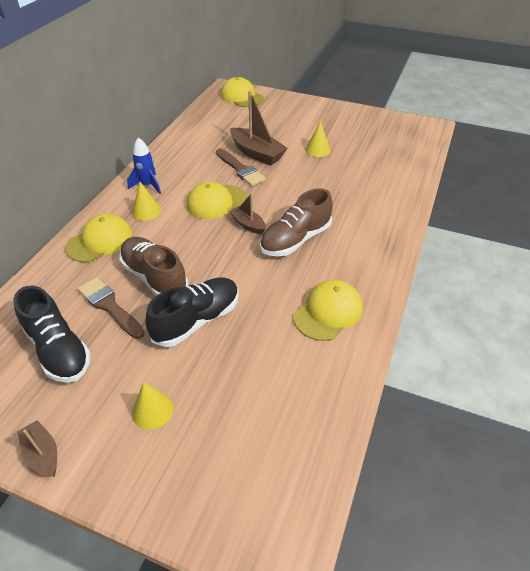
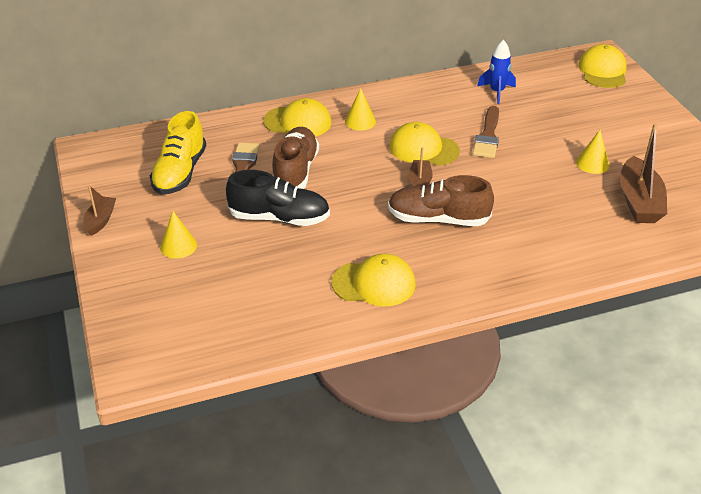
camera: 50 degrees right, 5 degrees down
black shoe [14,286,91,383] -> yellow shoe [150,111,206,195]
blue rocket [127,138,161,194] -> blue rocket moved to [477,39,516,104]
brown boat [230,91,287,166] -> brown boat moved to [620,123,667,223]

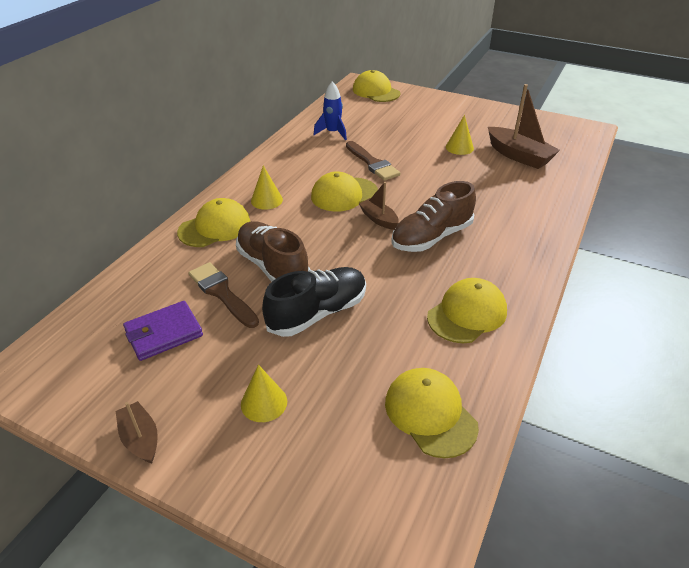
camera: 45 degrees left, 0 degrees up
yellow shoe [150,111,206,195] -> purple wallet [123,301,203,361]
none -> yellow cap [385,368,479,458]

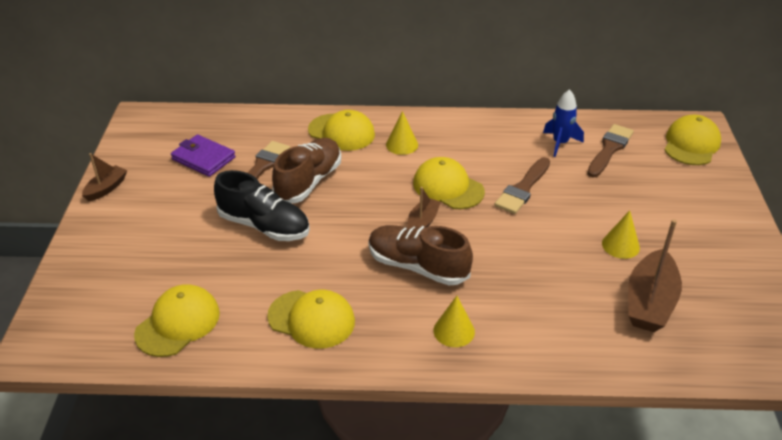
camera: 65 degrees right, 0 degrees up
yellow cone [241,364,287,422] -> yellow cone moved to [434,296,475,347]
none -> brown brush [587,124,634,177]

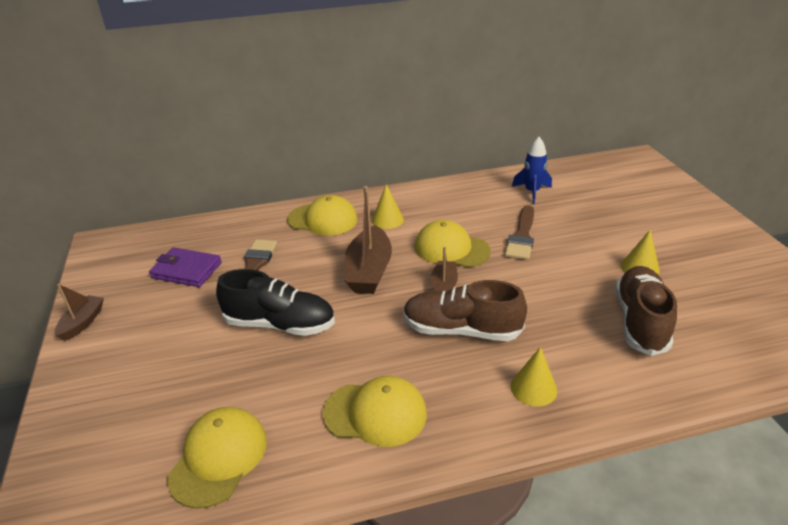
camera: 15 degrees left, 5 degrees down
brown shoe [272,138,341,203] -> brown shoe moved to [615,266,677,356]
brown brush [587,124,634,177] -> none
brown boat [628,219,682,332] -> brown boat moved to [344,186,392,294]
yellow cap [665,115,721,165] -> none

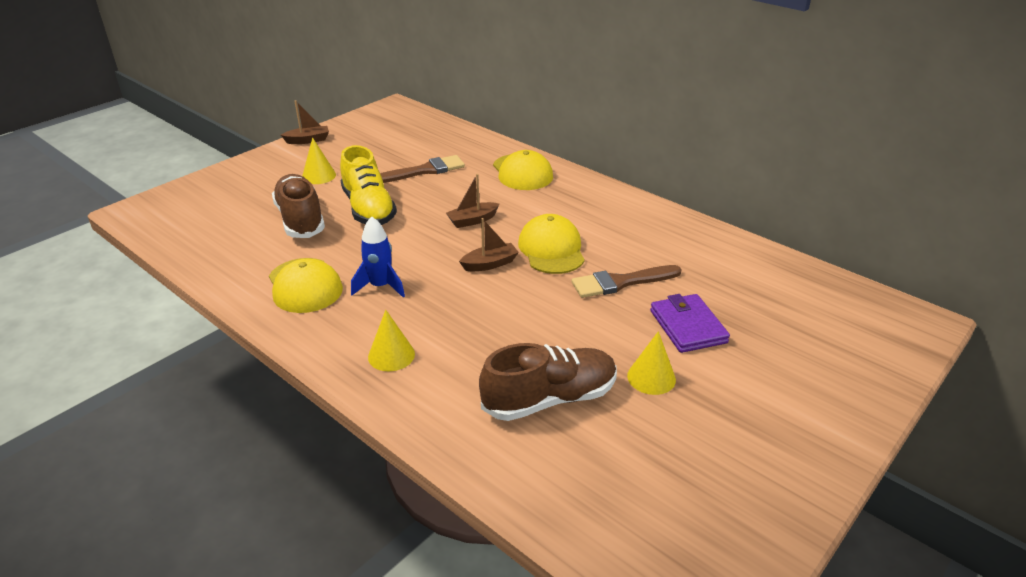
camera: 55 degrees right, 0 degrees up
purple wallet [149,248,222,287] -> purple wallet moved to [650,294,730,353]
yellow cap [167,407,267,509] -> none
black shoe [216,269,335,336] -> yellow shoe [340,145,397,225]
brown boat [344,186,392,294] -> brown boat [446,174,499,228], size x0.56
yellow cone [372,184,404,229] -> yellow cone moved to [302,137,336,184]
brown shoe [403,280,527,341] -> brown shoe moved to [272,174,325,238]
blue rocket [512,137,552,204] -> blue rocket moved to [351,216,405,297]

